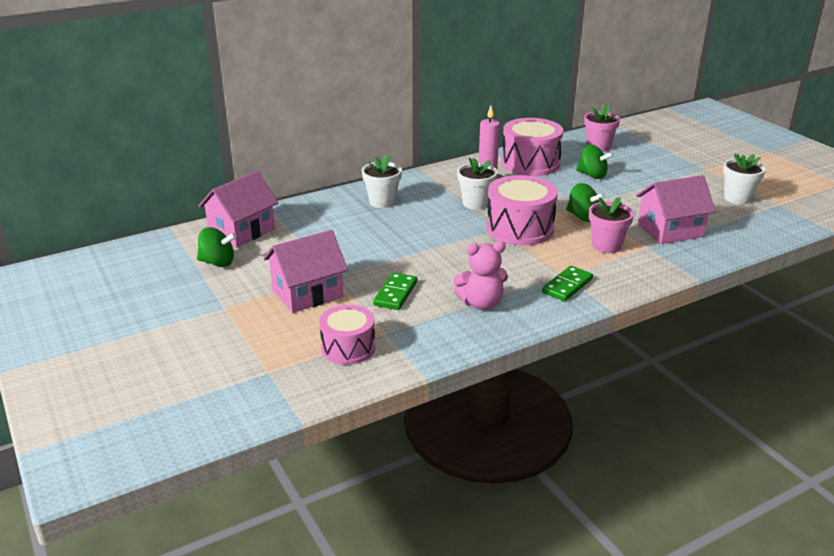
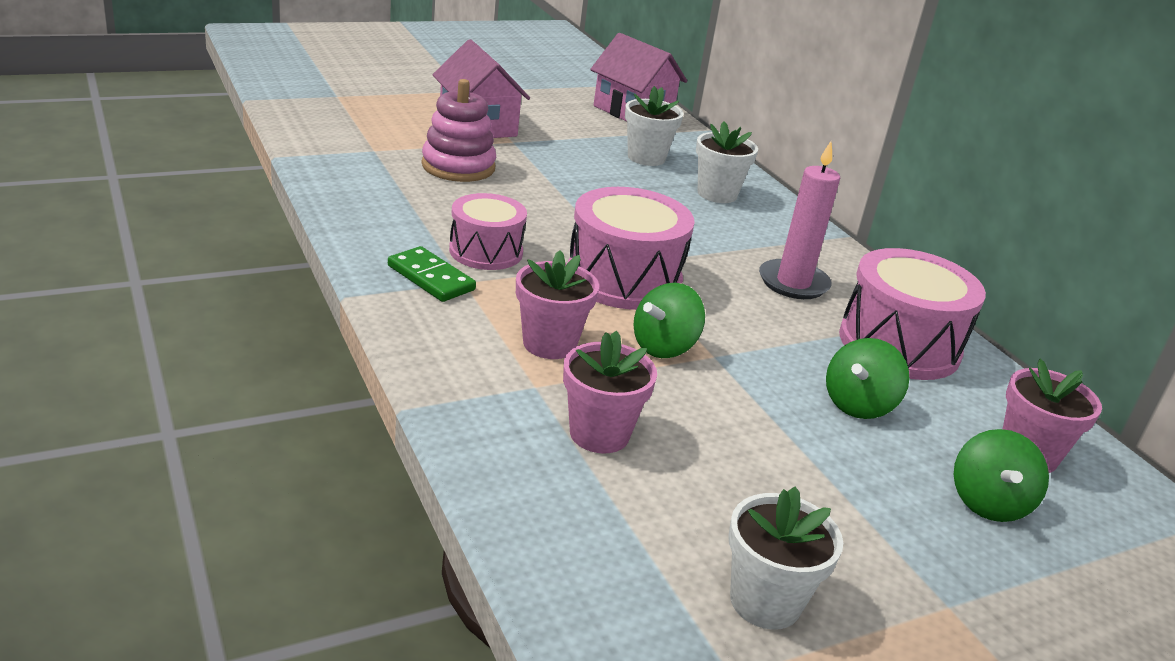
camera: 90 degrees right, 0 degrees up
green spinning top [197,227,237,267] -> green spinning top moved to [954,429,1049,522]
pink drum [319,305,375,365] -> pink drum moved to [449,193,527,270]
green domino [373,272,417,310] -> pink stacking toy [422,79,496,182]
pink teddy bear [453,241,508,310] -> none
white flower pot [457,158,498,210] -> white flower pot moved to [625,86,683,166]
pink house [636,175,716,244] -> pink flower pot [563,331,657,454]

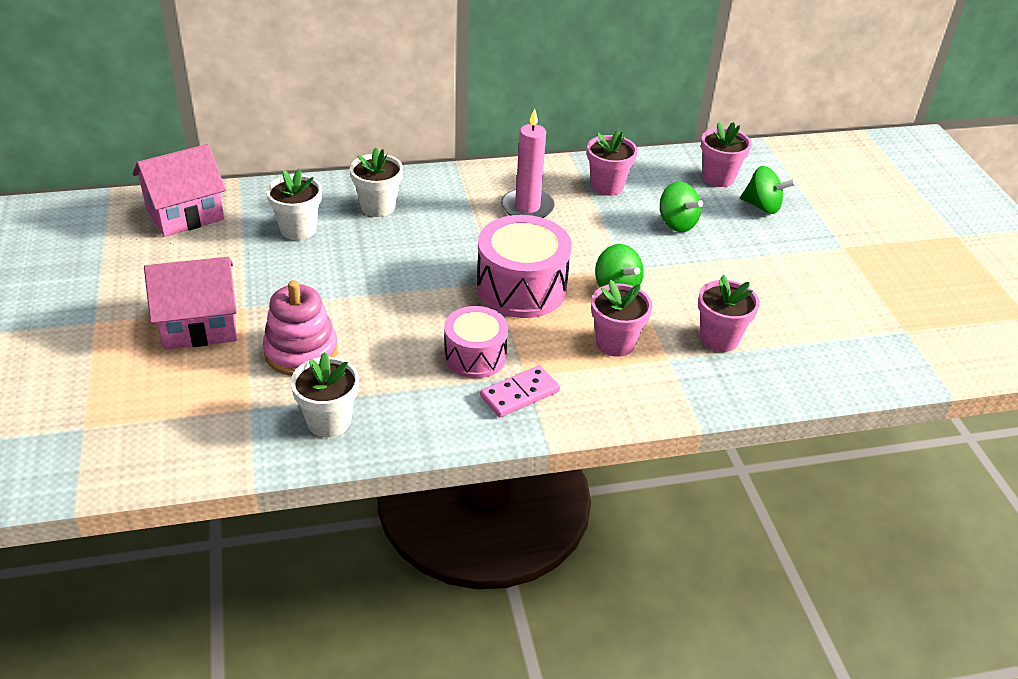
camera: 75 degrees left, 10 degrees up
green domino [388,246,476,302] -> pink domino [480,365,560,417]
white flower pot [728,487,843,630] -> white flower pot moved to [291,352,359,437]
pink drum [839,248,986,380] -> pink flower pot [587,130,638,196]

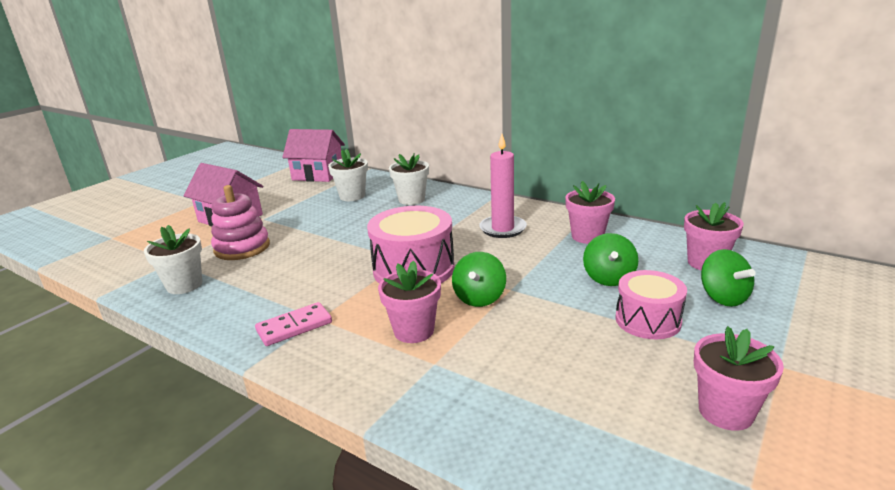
camera: 50 degrees right, 15 degrees down
pink drum [444,306,508,378] -> pink drum moved to [615,270,687,339]
pink domino [480,365,560,417] -> pink domino turned 45 degrees counterclockwise [255,302,332,346]
pink flower pot [698,275,760,352] -> pink flower pot moved to [694,326,784,431]

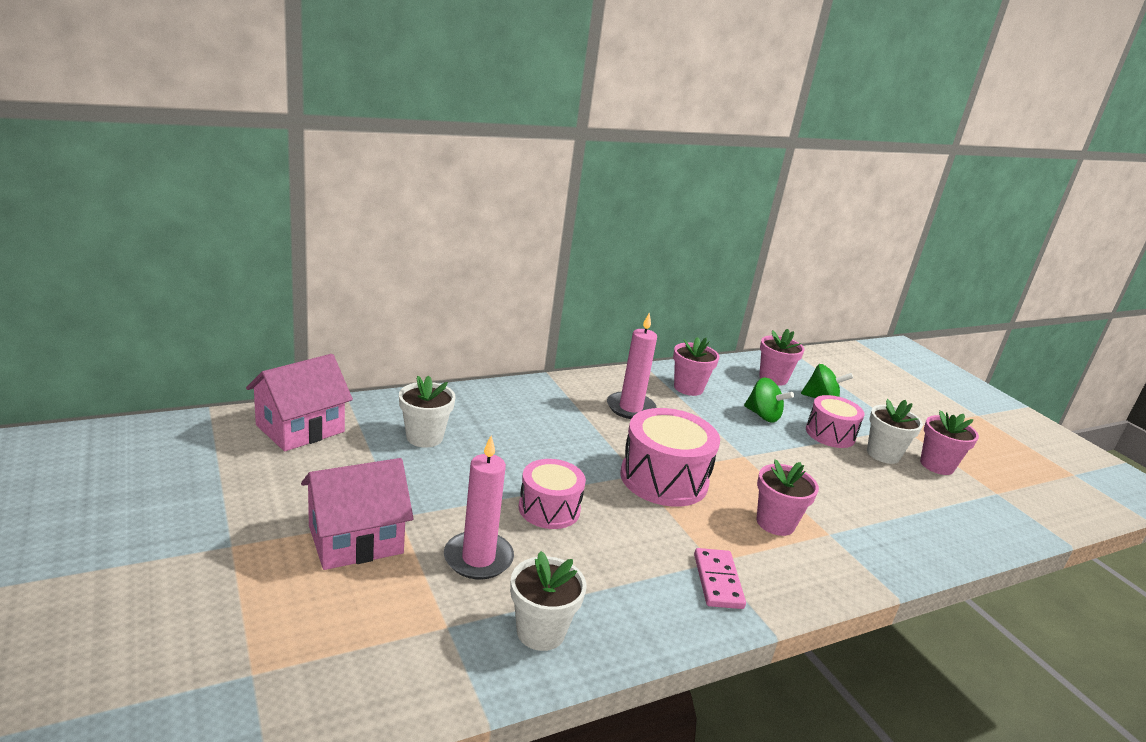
camera: 65 degrees left, 0 degrees up
pink stacking toy [211,185,270,260] -> pink candle [444,436,514,580]
white flower pot [389,153,429,205] -> white flower pot moved to [867,399,923,464]
green spinning top [452,252,506,307] -> none
none -> pink drum [519,459,586,529]

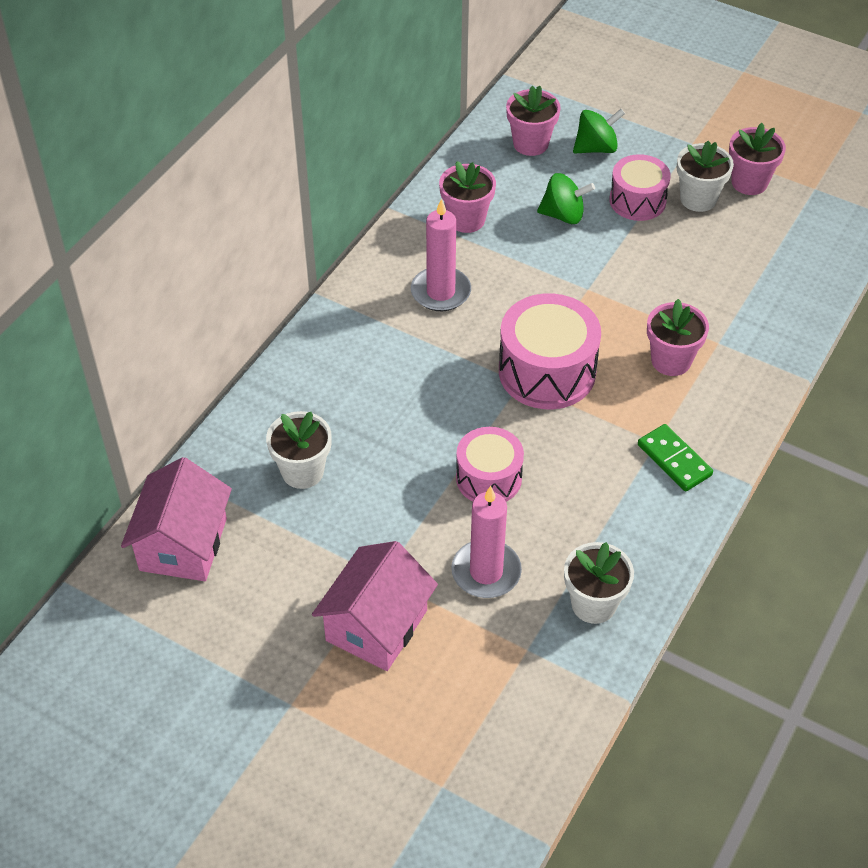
camera: 30 degrees left, 25 degrees up
pink domino [694,548,746,609] -> green domino [638,424,713,492]

